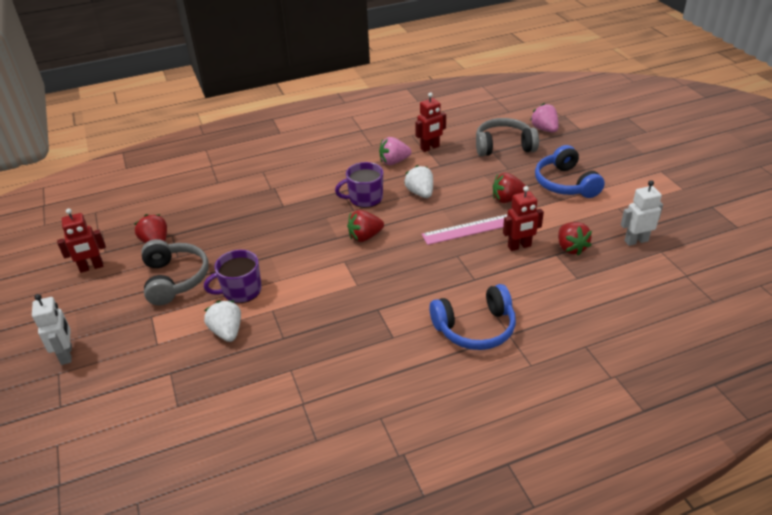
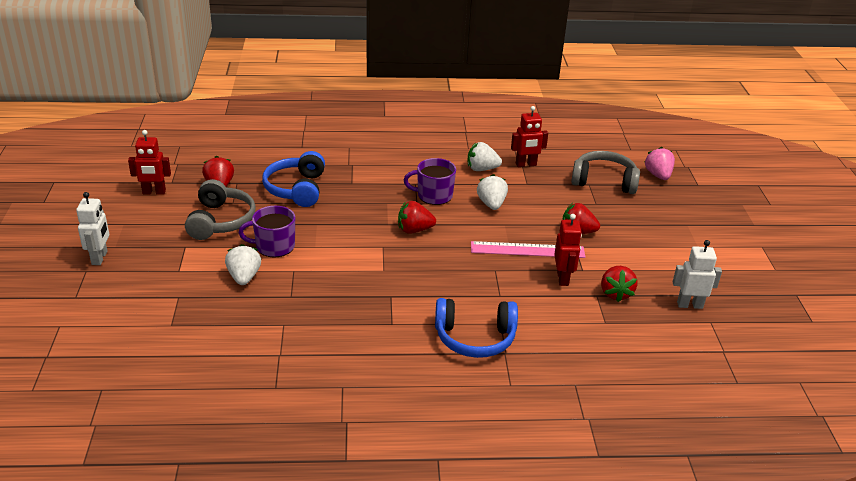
camera: 15 degrees right, 5 degrees down
pink strawberry [379,137,412,165] -> white strawberry [468,142,502,171]
red robot [503,186,544,251] -> red robot turned 90 degrees counterclockwise [554,214,582,286]
blue headphones [535,145,605,198] -> blue headphones moved to [262,151,325,207]

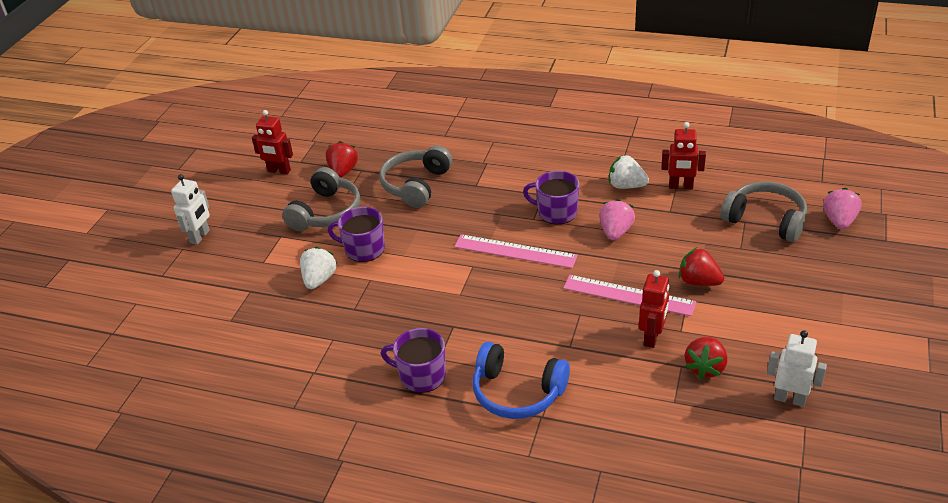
camera: 25 degrees right, 5 degrees up
blue headphones [262,151,325,207] -> grey headphones [379,145,452,208]
red strawberry [398,201,436,234] -> pink ruler [454,234,578,268]
white strawberry [477,174,508,210] -> pink strawberry [599,199,635,240]
none -> purple mug [381,328,446,393]

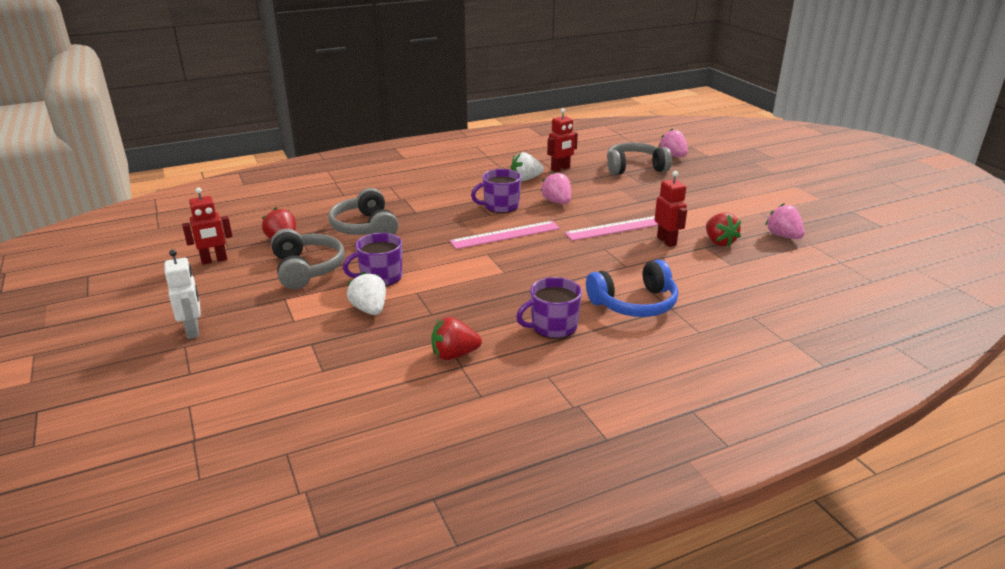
camera: 45 degrees left, 10 degrees down
red strawberry [679,247,724,286] -> red strawberry moved to [431,317,482,360]
white robot [767,330,827,407] -> pink strawberry [765,203,805,239]

